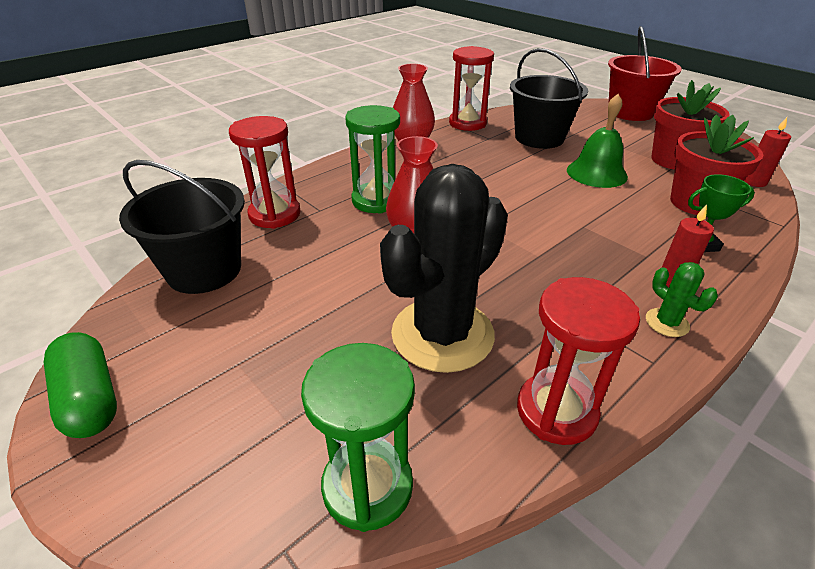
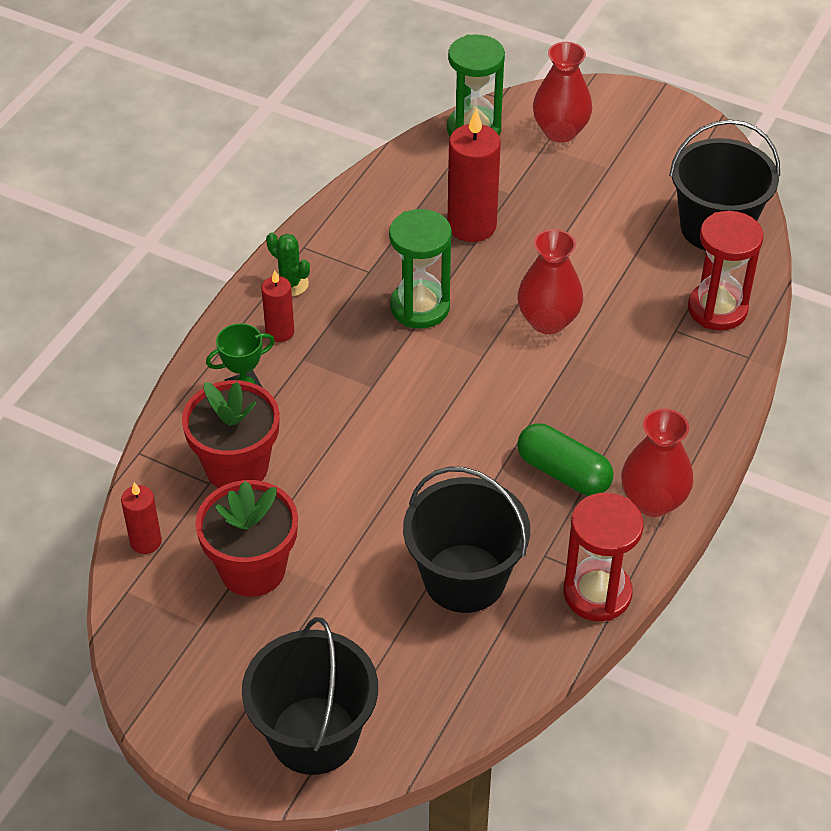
camera: 160 degrees right, 10 degrees up
green capsule [44,332,117,438] -> green capsule moved to [517,424,614,496]
green hourglass [345,105,400,214] -> green hourglass moved to [389,209,452,329]
black cactus [380,164,508,373] -> red candle [447,109,501,242]
red hourglass [517,277,640,445] -> none
green bell [567,94,628,188] -> none
red bucket [608,26,682,121] -> black bucket [242,617,378,775]
none -> red vase [533,42,592,143]

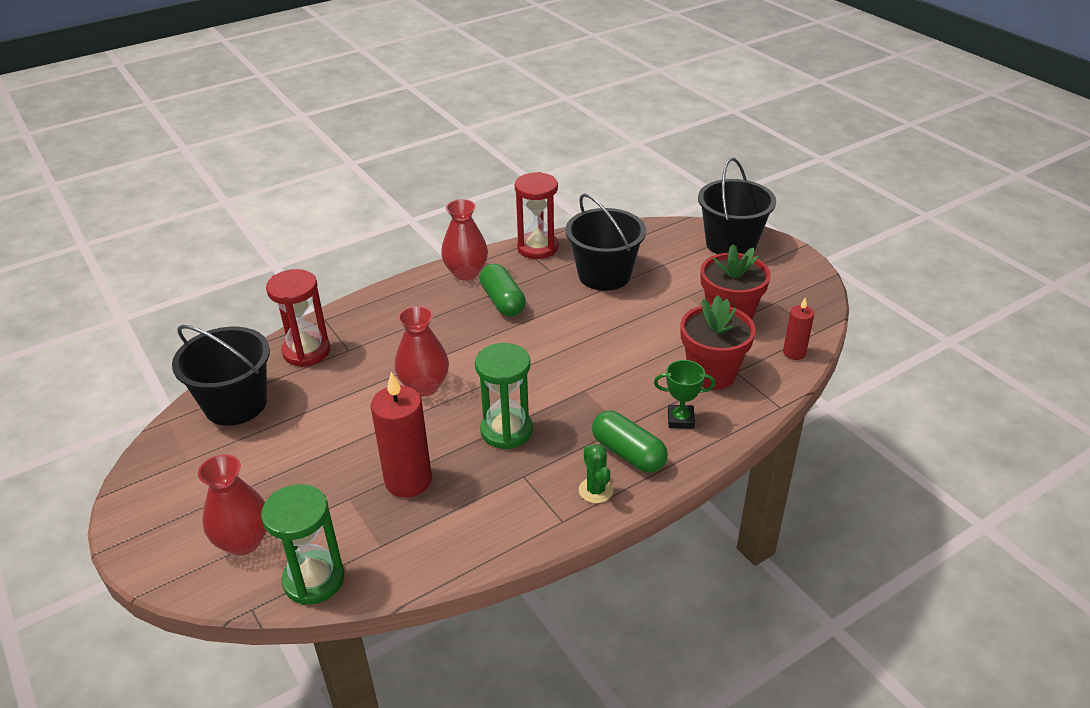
camera: 150 degrees left, 10 degrees down
red candle [261,270,294,342] -> green capsule [592,411,668,473]

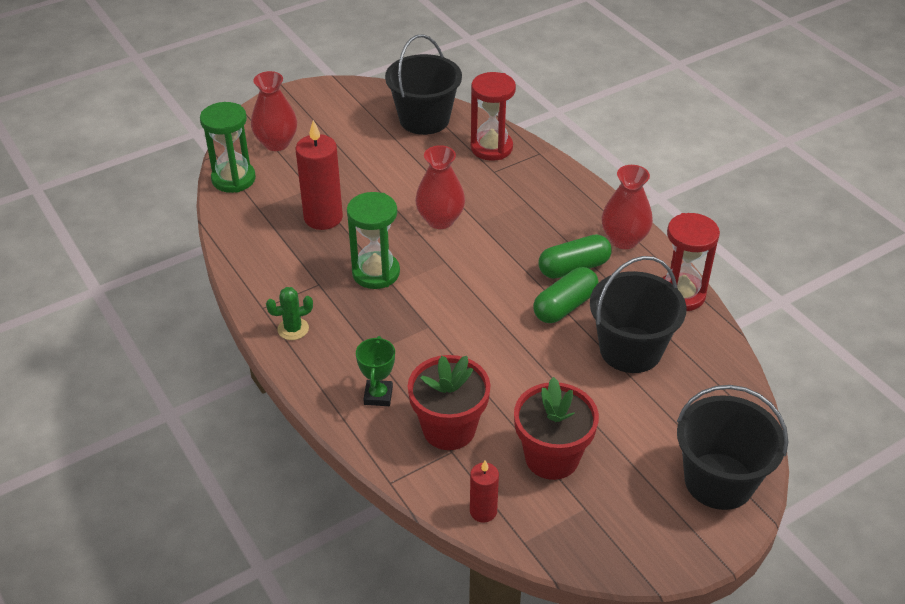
camera: 90 degrees right, 5 degrees up
green capsule [592,411,668,473] -> green capsule moved to [533,267,599,323]

